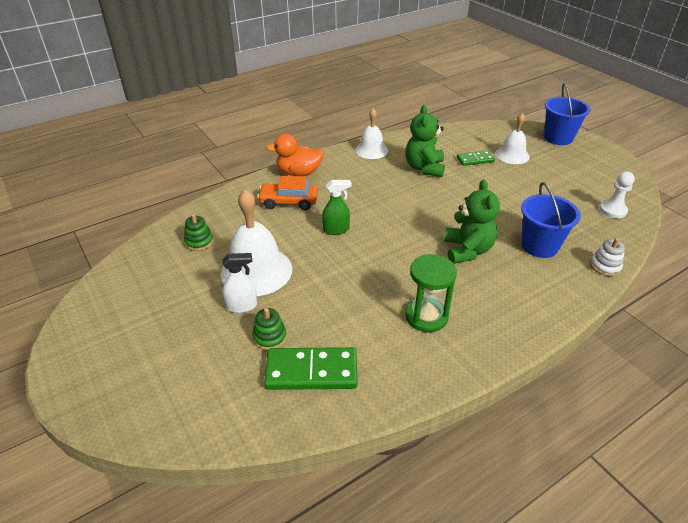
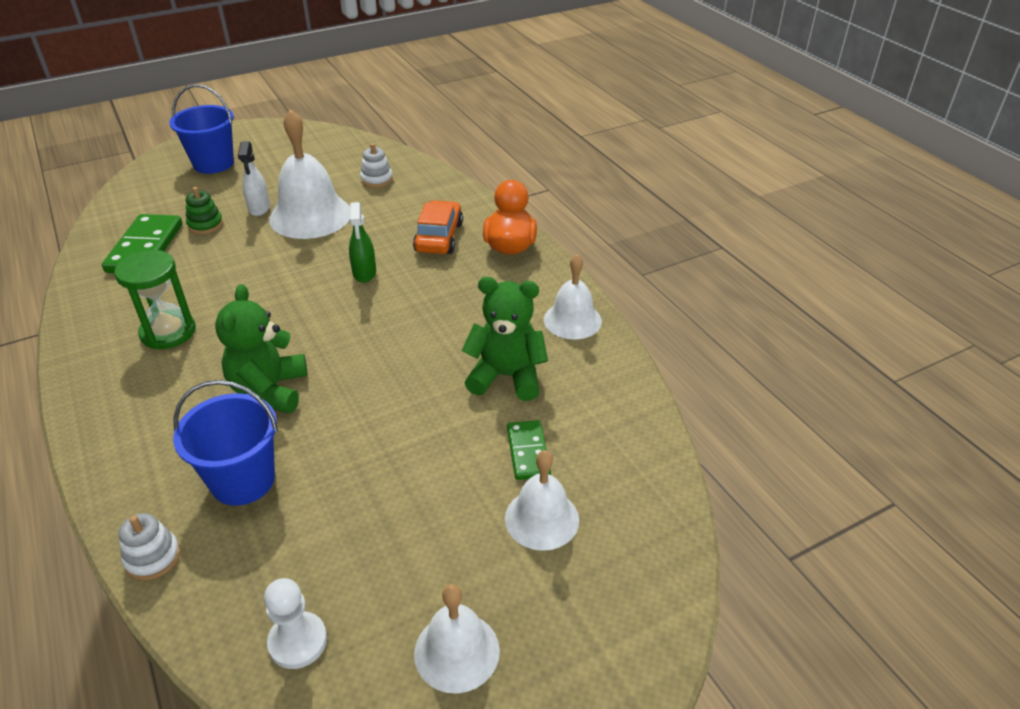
camera: 95 degrees right, 0 degrees up
green stacking toy [184,214,213,251] -> white stacking toy [360,143,393,188]
green teddy bear [444,179,500,264] -> green teddy bear turned 90 degrees clockwise [215,284,308,413]
blue bucket [544,83,591,145] -> blue bucket moved to [169,84,234,174]
none -> white bell [414,584,500,694]

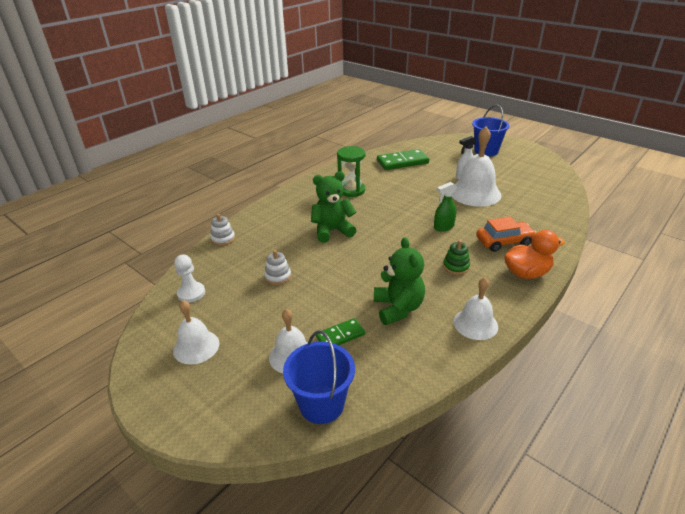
camera: 70 degrees right, 5 degrees down
blue bucket [173,380,278,506] -> blue bucket moved to [283,330,355,424]
green stacking toy [186,187,223,234] -> green stacking toy moved to [443,240,470,275]
white stacking toy [360,143,393,188] -> white stacking toy moved to [264,250,291,285]

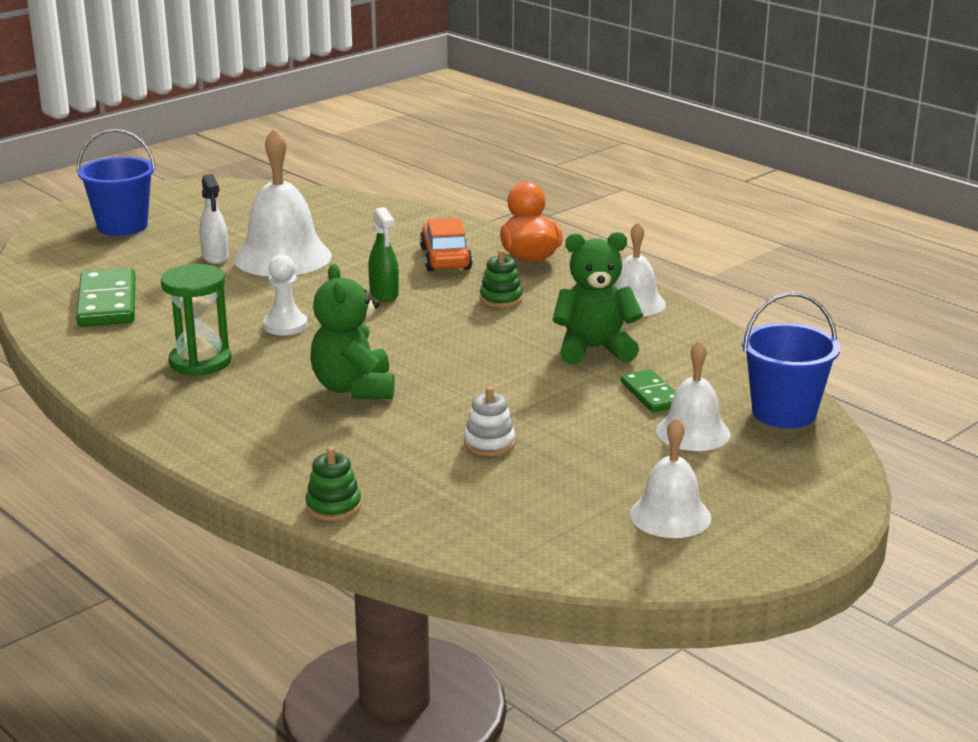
camera: 85 degrees left, 10 degrees down
white pawn [174,254,205,303] -> white pawn moved to [263,255,308,335]
white stacking toy [210,214,235,246] -> green stacking toy [305,447,361,521]

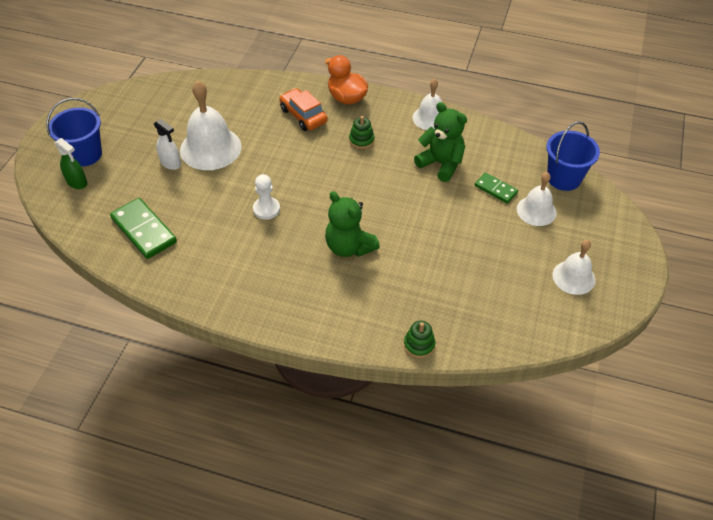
camera: 30 degrees left, 25 degrees up
green hourglass [161,264,232,376] -> none
green spray bottle [368,207,399,302] -> green spray bottle moved to [55,138,87,189]
white stacking toy [464,387,515,456] -> none
green teddy bear [552,232,643,364] -> green teddy bear turned 75 degrees clockwise [414,102,467,182]

